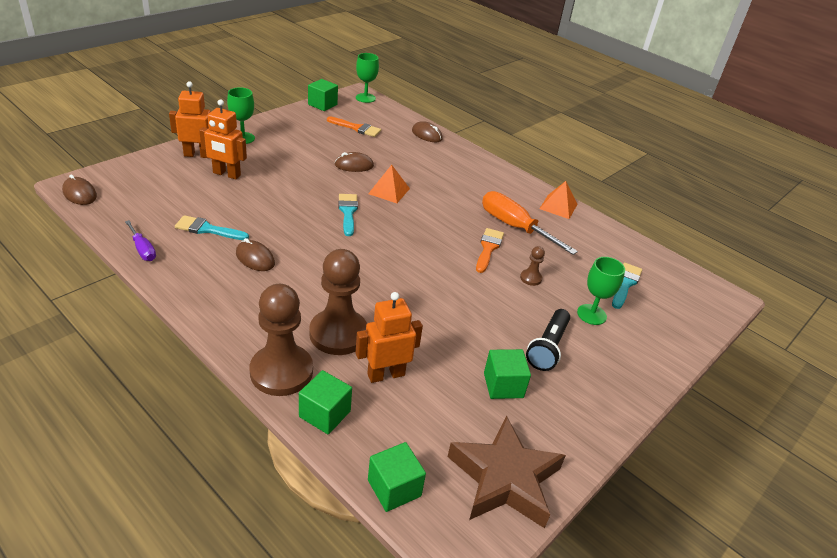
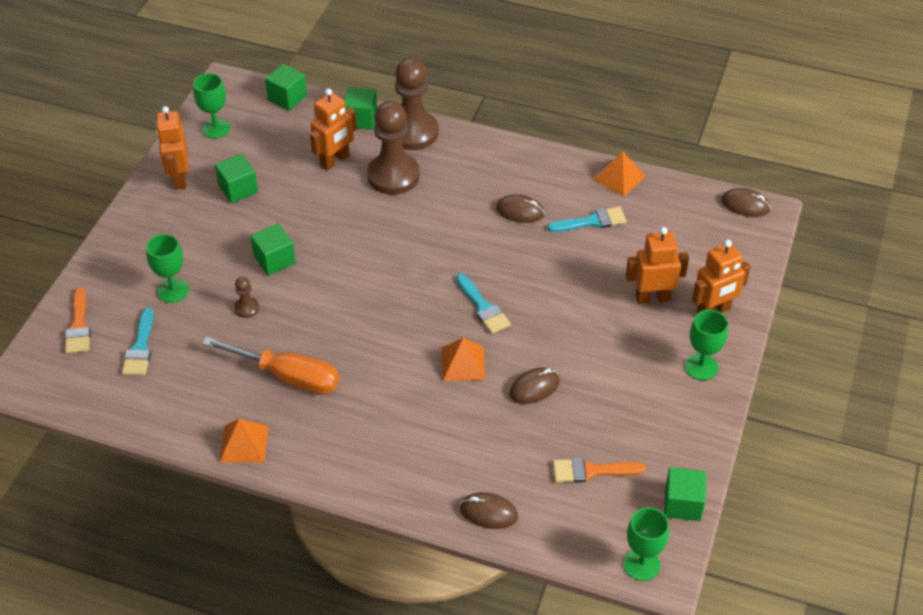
camera: 160 degrees right, 10 degrees up
purple screwdriver [125,220,156,261] -> orange pyramid [593,151,646,197]
brown star [448,415,566,528] -> green goblet [193,73,230,139]
orange brush [476,228,504,273] -> orange brush moved to [65,287,91,354]
black flashlight [526,309,570,371] -> none
none -> orange robot [156,106,189,189]
none -> green cube [250,223,296,276]

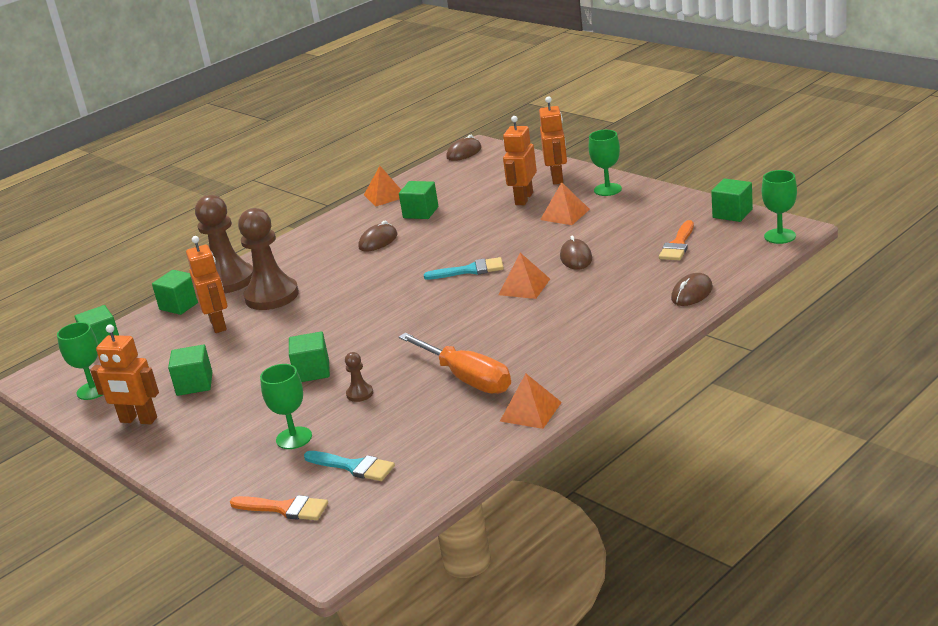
camera: 60 degrees left, 20 degrees down
orange screwdriver [202,337,340,394] -> orange screwdriver turned 90 degrees clockwise [399,333,511,394]
turquoise brush [547,207,627,232] -> green cube [399,181,438,219]
none -> orange pyramid [540,182,590,225]

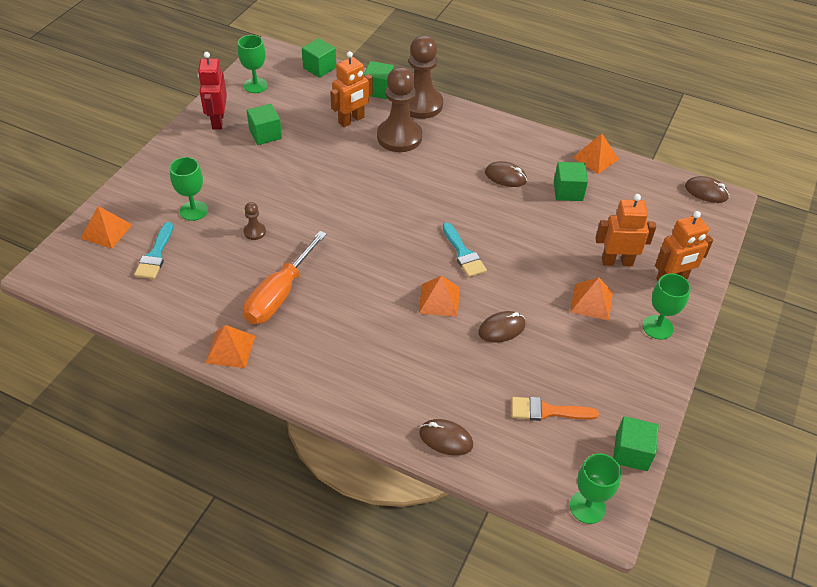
camera: 65 degrees right, 20 degrees up
orange robot [90,325,159,424] -> red robot [198,52,227,129]
orange brush [230,495,328,520] -> orange pyramid [80,206,133,249]
green cube [289,331,330,382] -> none

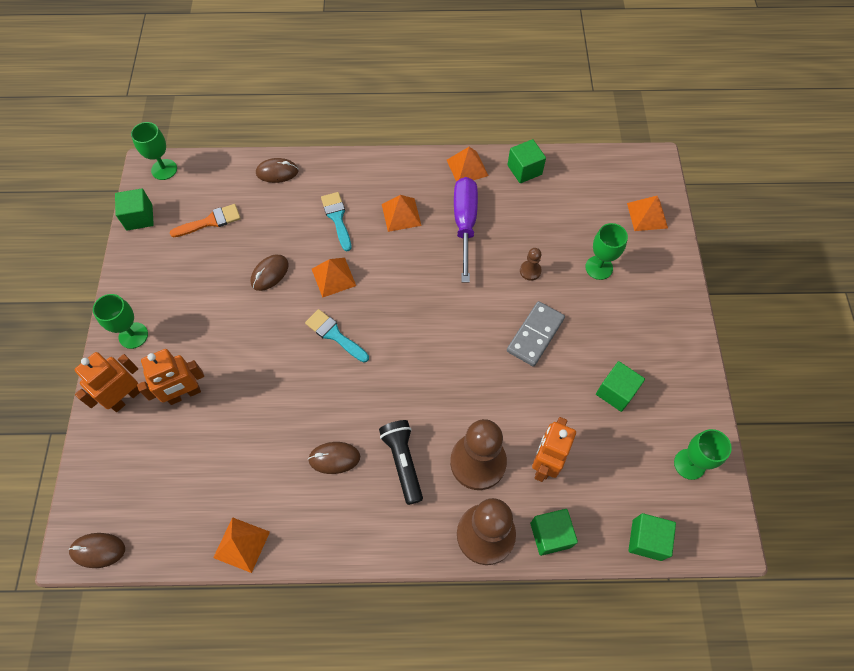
camera: 155 degrees right, 15 degrees up
turquoise brush [134,222,173,279] -> turquoise brush moved to [321,192,351,251]
red robot [198,52,227,129] -> none
orange screwdriver [244,231,327,324] -> purple screwdriver [454,177,478,283]
green cube [554,162,588,201] -> green cube moved to [508,139,546,183]
orange pyramid [570,277,613,320] -> orange pyramid moved to [382,195,422,232]
none -> black flashlight [379,420,423,505]
none -> grey domino [507,301,565,367]

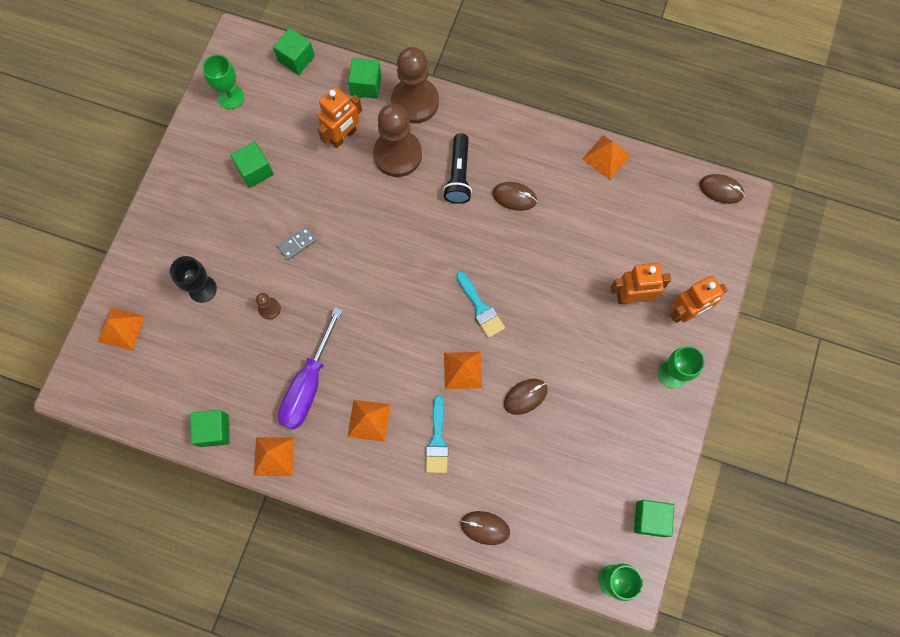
camera: 160 degrees left, 10 degrees up
orange brush [170,204,241,237] -> none
grey domino [507,301,565,367] -> grey domino [277,226,317,260], size x0.58
green goblet [585,223,628,280] -> black goblet [170,256,217,303]

